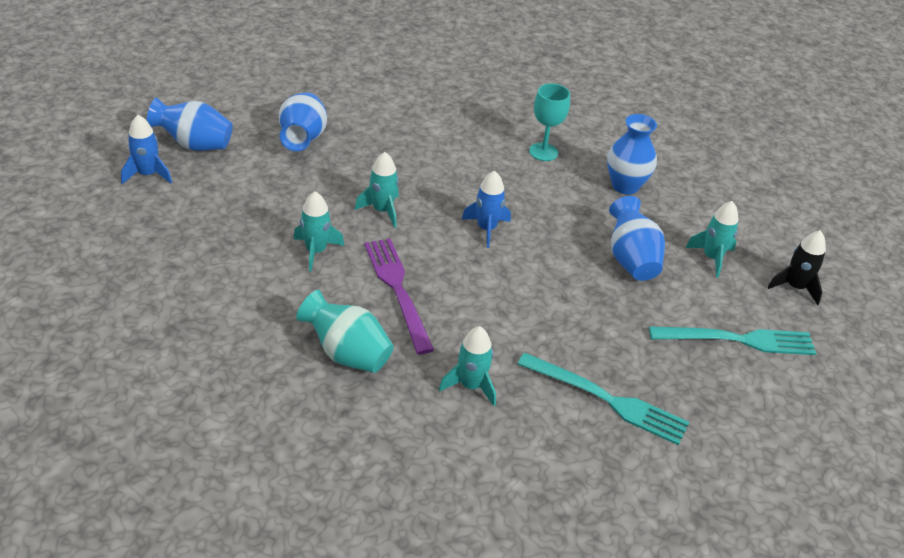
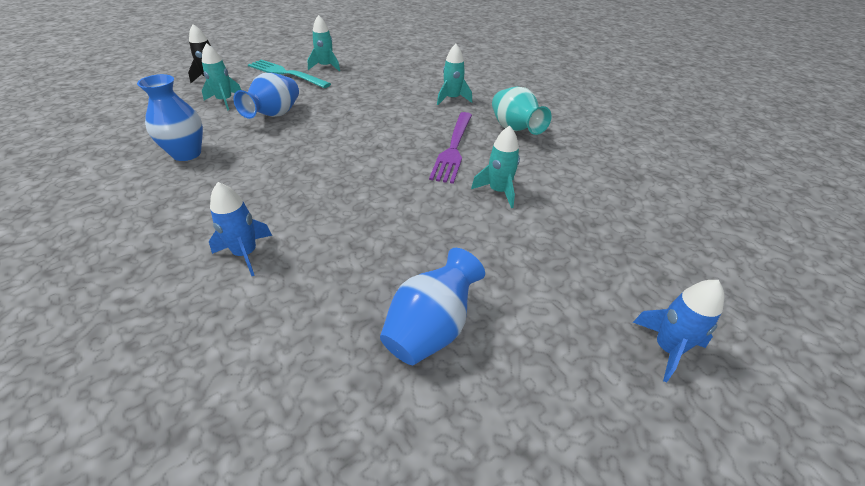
camera: 145 degrees left, 0 degrees up
blue vase [147,98,233,151] -> none
turquoise rocket [355,152,399,228] -> turquoise rocket moved to [307,15,340,72]
blue rocket [461,170,511,248] -> blue rocket moved to [209,182,272,276]
turquoise fork [517,353,689,445] -> none
turquoise goblet [529,83,570,161] -> none

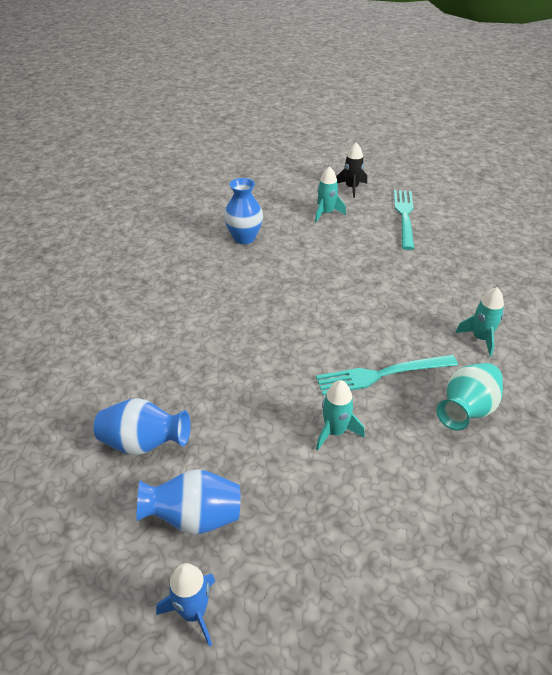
camera: 65 degrees right, 0 degrees up
blue rocket [209,182,272,276] -> none
blue vase [233,73,299,119] -> blue vase moved to [136,469,240,535]
turquoise rocket [307,15,340,72] -> none
purple fork [429,112,472,184] -> turquoise fork [316,355,458,396]

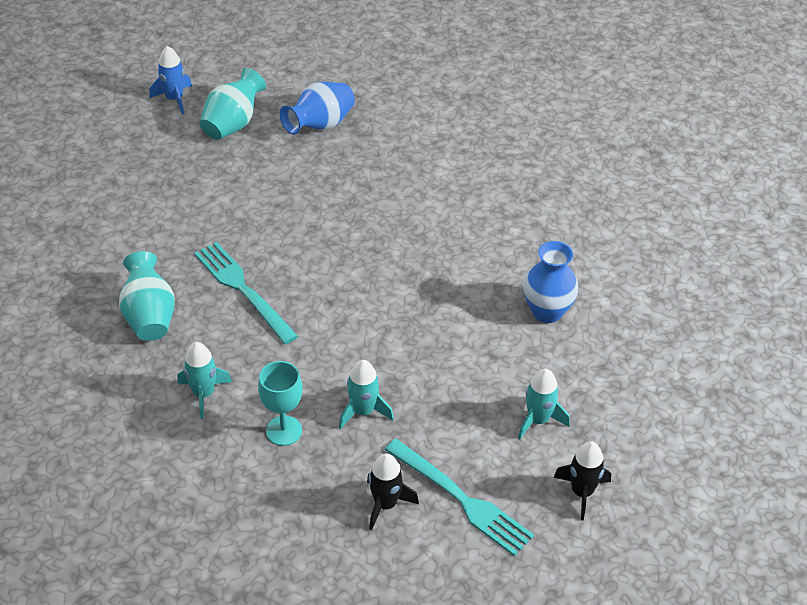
camera: 125 degrees right, 5 degrees up
blue vase [136,469,240,535] -> turquoise vase [200,68,266,140]
turquoise fork [316,355,458,396] -> turquoise fork turned 60 degrees counterclockwise [194,242,298,344]
turquoise rocket [316,380,365,450] -> turquoise rocket moved to [339,360,394,429]
none -> turquoise goblet [258,361,302,446]
none -> black rocket [367,453,419,530]

